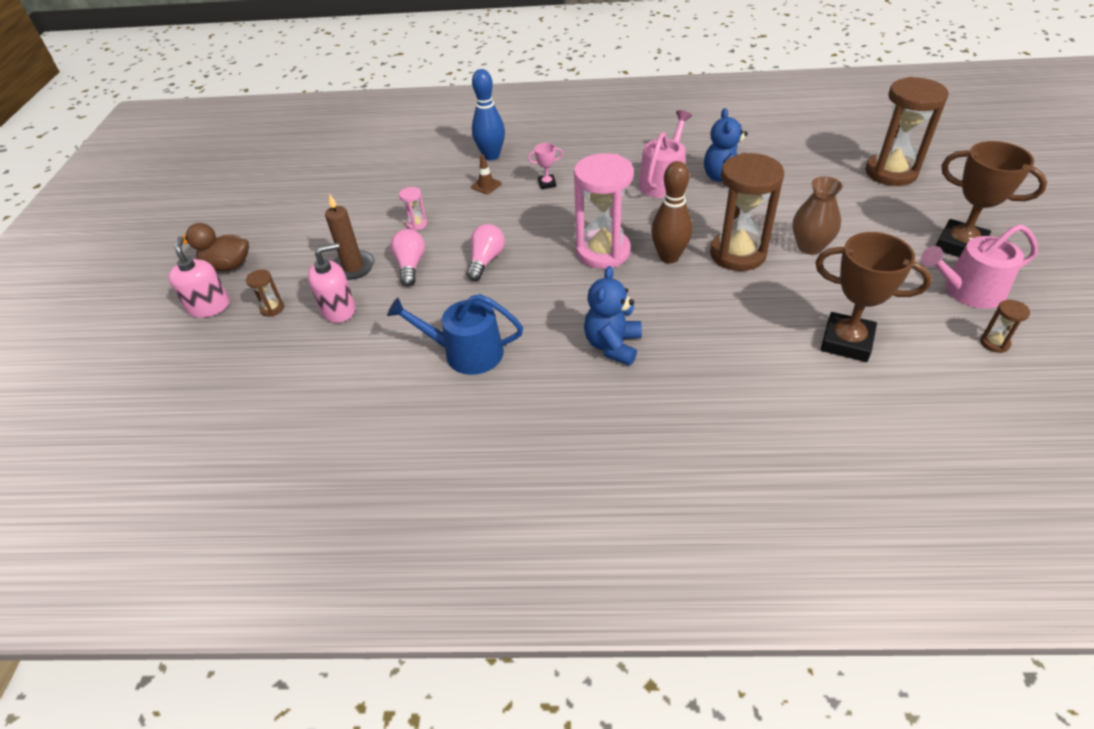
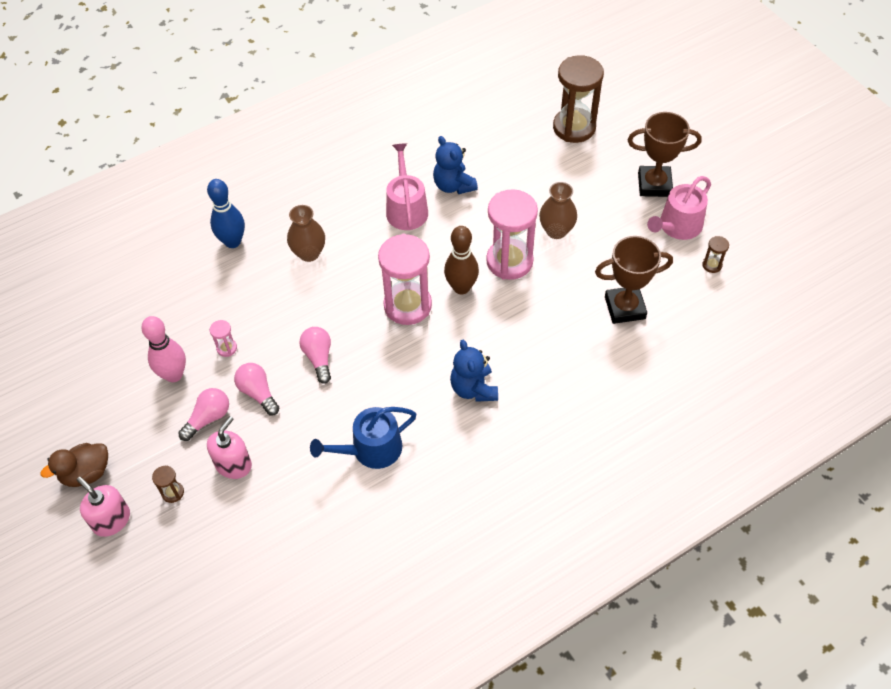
camera: 35 degrees left, 10 degrees up
brown candle [325,195,374,280] -> pink light bulb [178,388,229,441]
brown traffic cone [471,154,502,194] -> none
pink trophy [528,143,563,189] -> brown vase [287,205,325,262]
brown hourglass [710,153,784,271] -> pink hourglass [486,189,538,280]
none -> pink bowling pin [141,316,186,382]

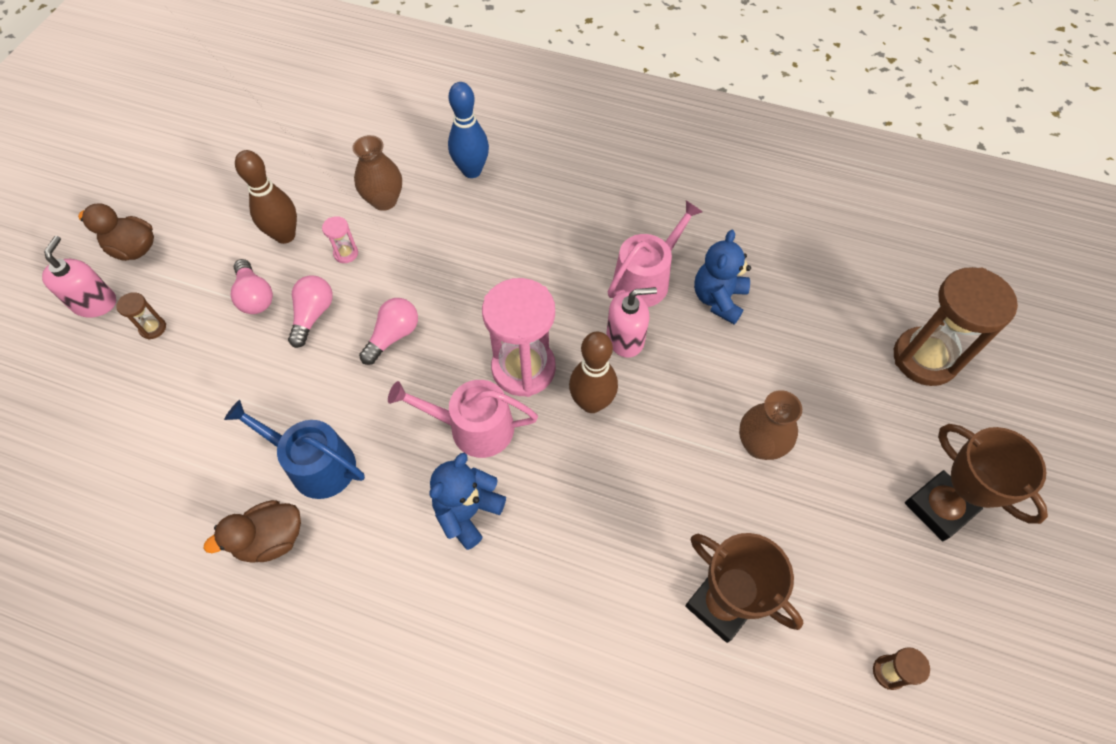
camera: 50 degrees right, 5 degrees up
pink bowling pin [141,316,186,382] -> brown bowling pin [235,150,297,244]
pink light bulb [178,388,229,441] -> pink light bulb turned 60 degrees clockwise [230,259,273,314]
pink soap dispenser [207,416,252,479] -> pink soap dispenser moved to [606,287,657,358]
brown vase [287,205,325,262] -> brown vase moved to [352,135,402,211]
pink hourglass [486,189,538,280] -> none
pink watering can [647,176,711,240] -> pink watering can moved to [388,380,538,458]
none -> brown duck [204,500,301,563]

